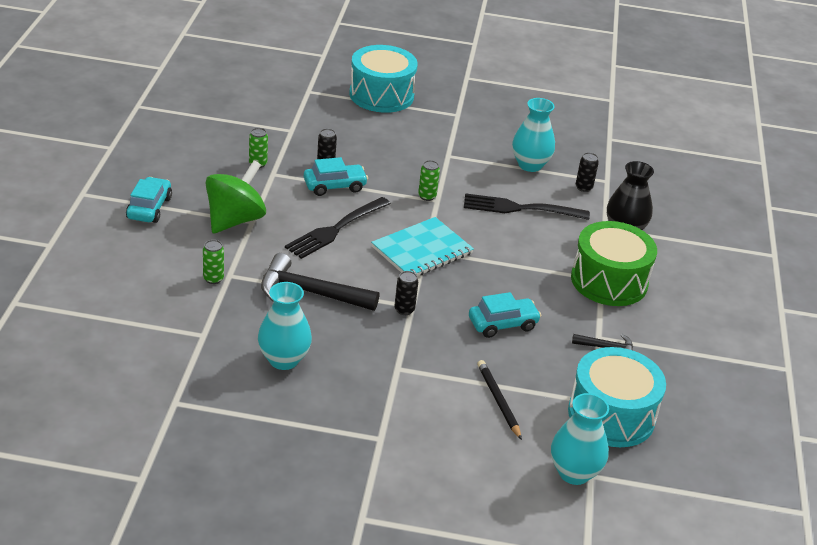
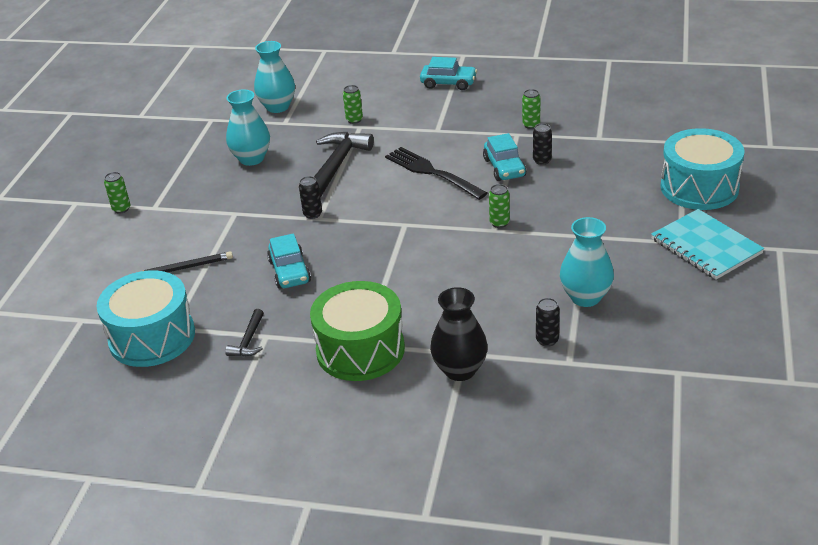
camera: 100 degrees right, 0 degrees up
green spinning top [205,160,266,233] -> none
turquoise notebook [371,217,474,276] -> turquoise notebook moved to [651,209,764,280]
black fork [464,193,590,220] -> none
turquoise vase [551,393,609,485] -> turquoise vase moved to [254,41,295,113]
none -> green can [104,172,130,214]

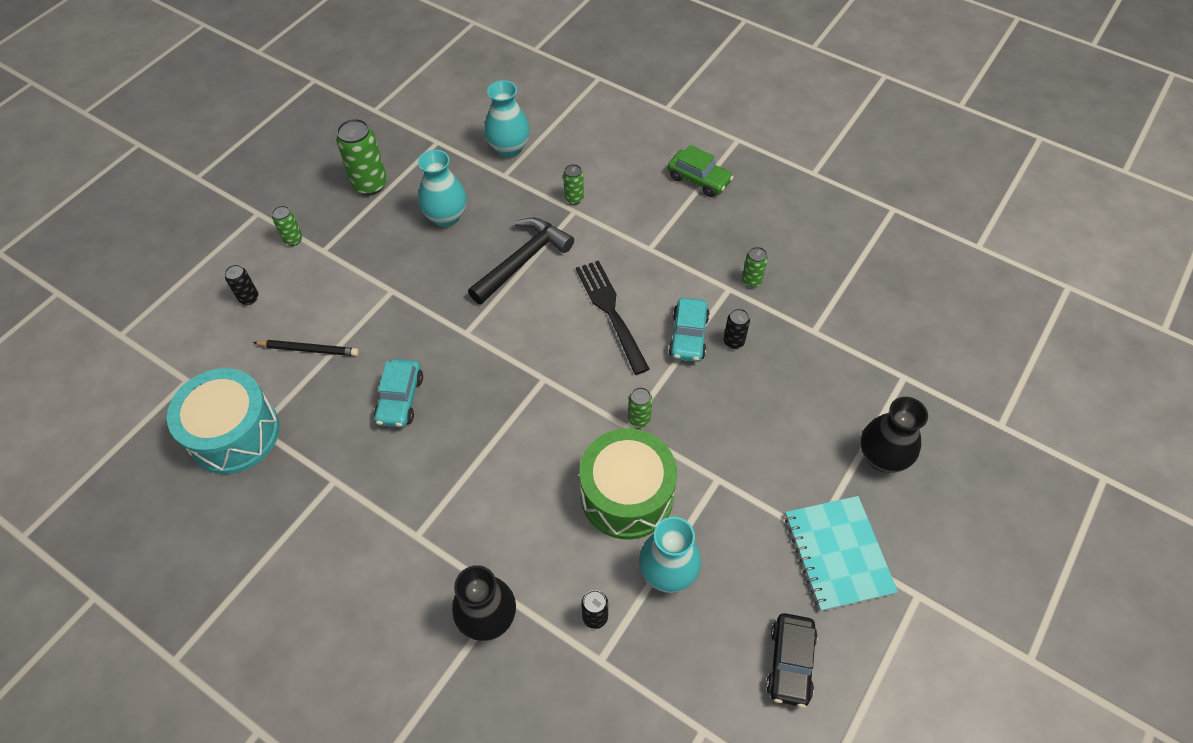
camera: 20 degrees right, 20 degrees up
black hammer [225,309,264,357] -> none
black can [299,176,322,219] -> black can moved to [225,265,258,305]
green drum [310,281,405,381] -> green drum moved to [579,428,677,539]
turquoise car [420,57,477,90] -> green car [668,145,733,197]
turquoise drum [660,128,745,210] -> black vase [861,397,928,473]
none -> green can [336,119,387,195]
none -> black car [766,613,818,708]

